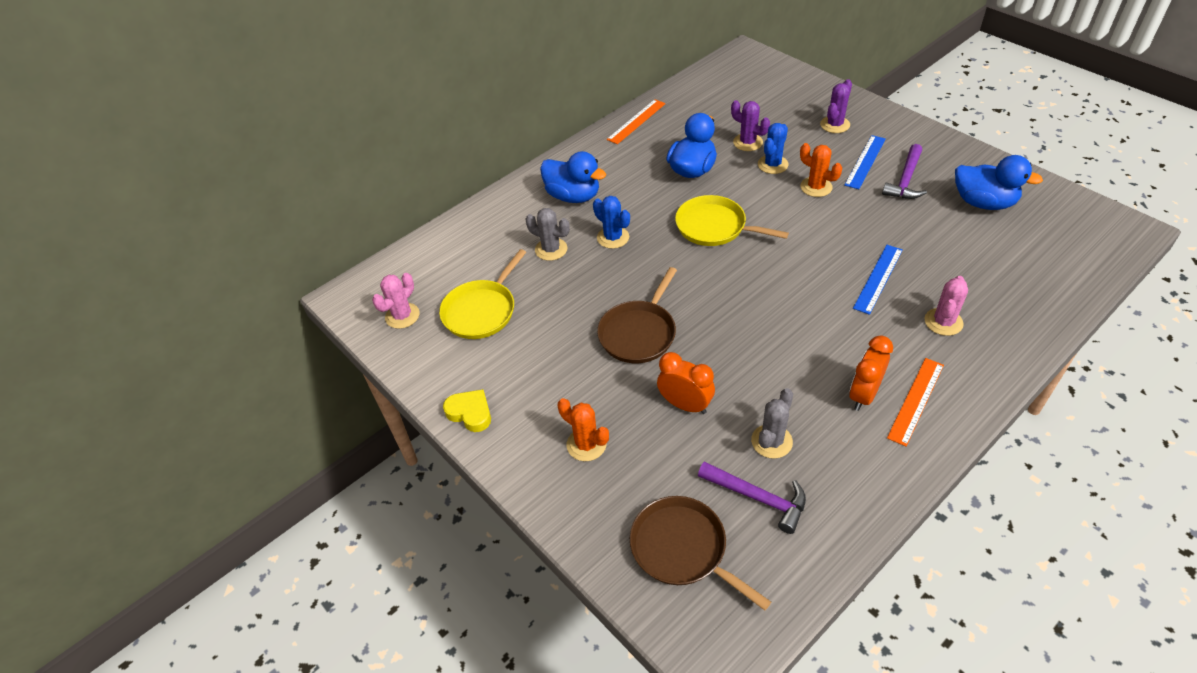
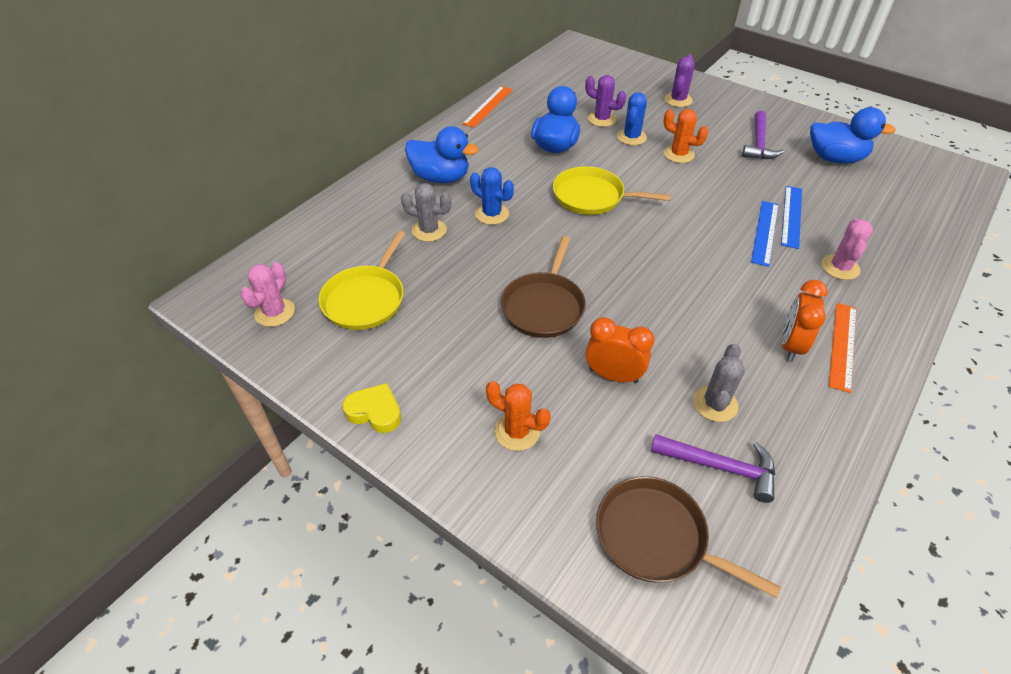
camera: 15 degrees left, 0 degrees up
blue ruler [844,135,886,189] -> blue ruler moved to [781,186,802,249]

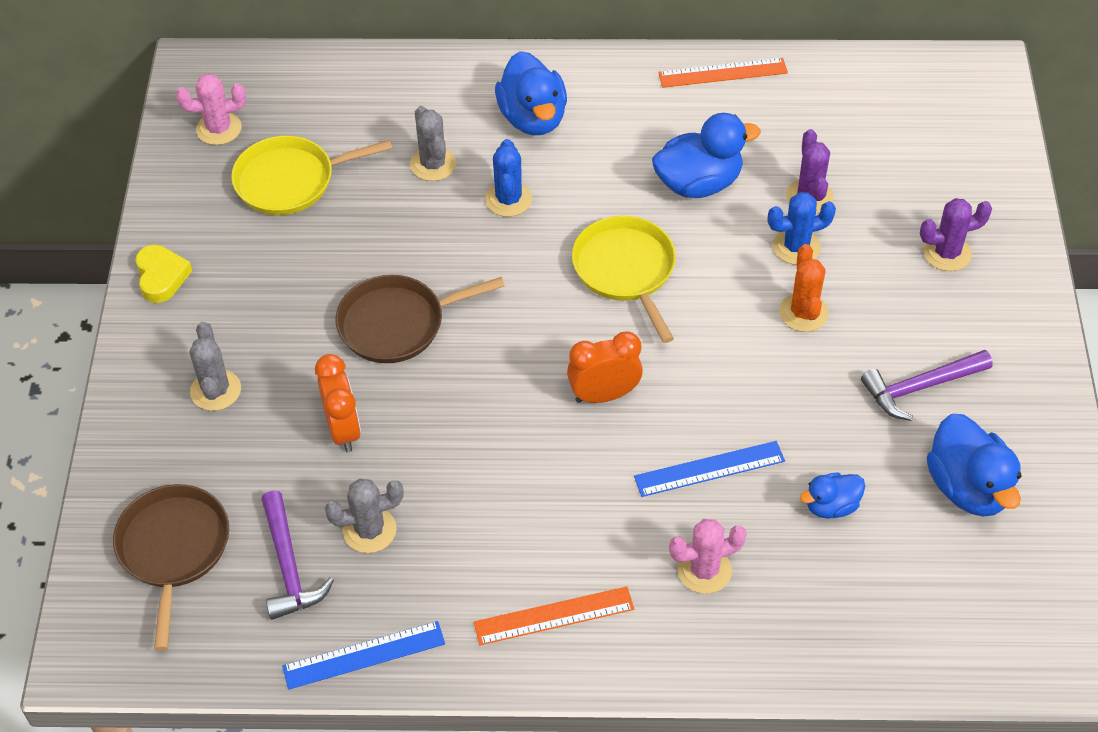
camera: 55 degrees right, 5 degrees up
orange cactus [486,381,551,451] -> grey cactus [189,322,241,411]
blue ruler [781,186,802,249] -> blue ruler moved to [282,621,445,690]
orange clock [782,280,828,362] -> orange clock moved to [567,331,643,403]
none -> blue duck [800,472,865,519]

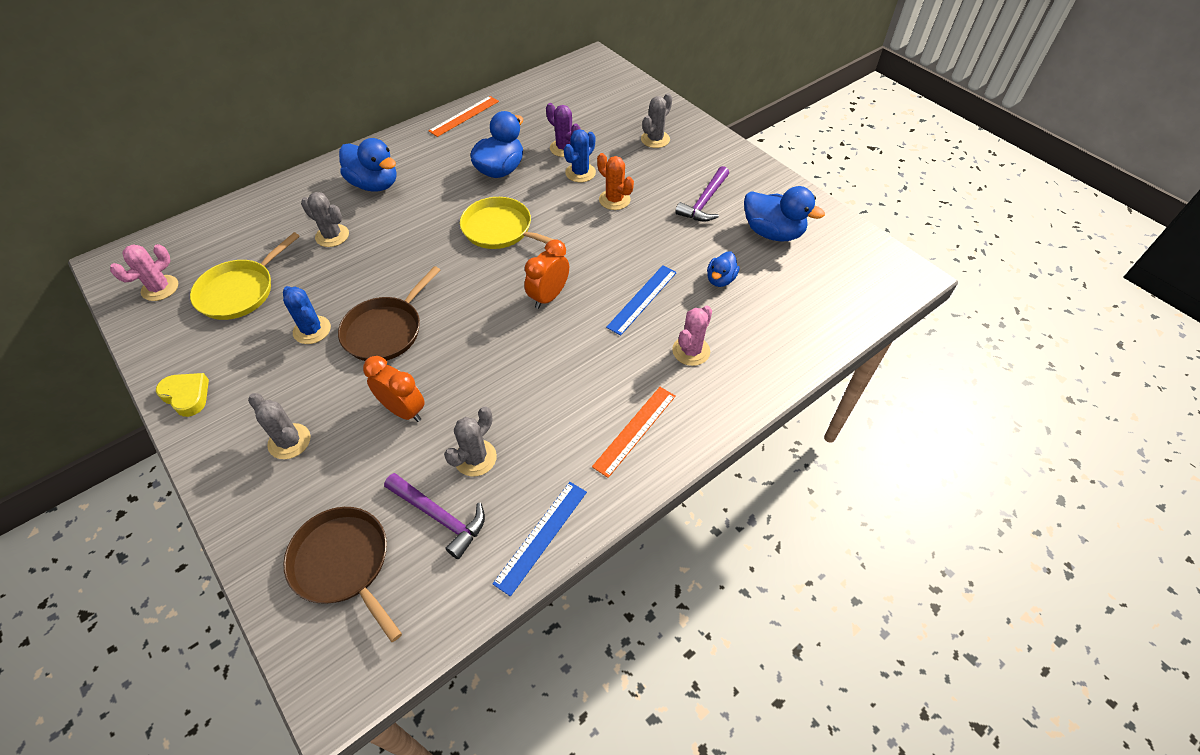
camera: 40 degrees left, 0 degrees up
blue cactus [485,139,532,217] -> blue cactus moved to [283,286,331,344]
purple cactus [920,198,992,271] -> grey cactus [641,93,672,148]

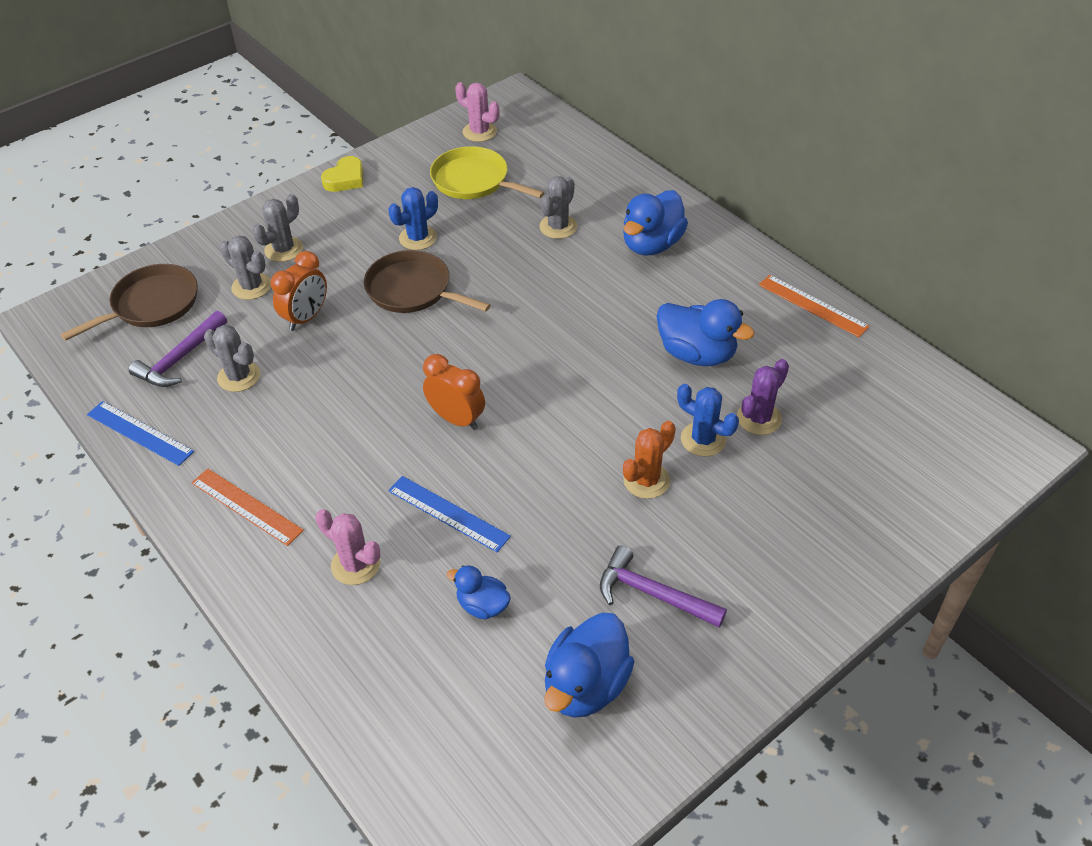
camera: 90 degrees right, 5 degrees down
yellow pan [460,197,565,249] -> none
grey cactus [641,93,672,148] -> grey cactus moved to [220,235,271,300]

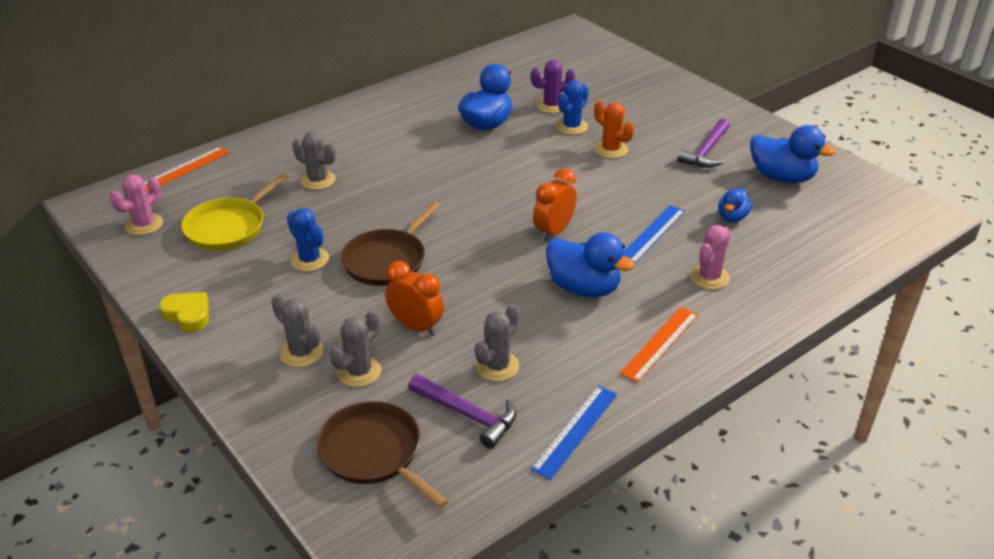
camera: 90 degrees left, 10 degrees down
blue duck [623,190,688,255] -> blue duck moved to [546,232,635,298]
purple cactus [737,359,789,435] -> purple cactus turned 60 degrees counterclockwise [531,60,575,113]
orange ruler [759,275,870,337] -> orange ruler moved to [145,146,230,192]

